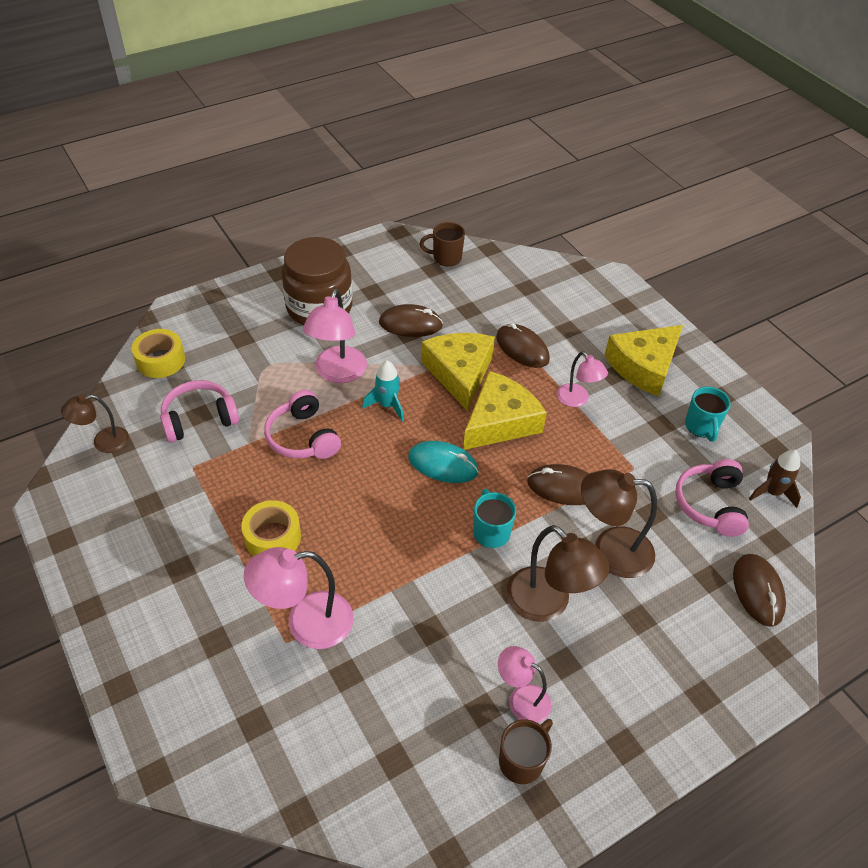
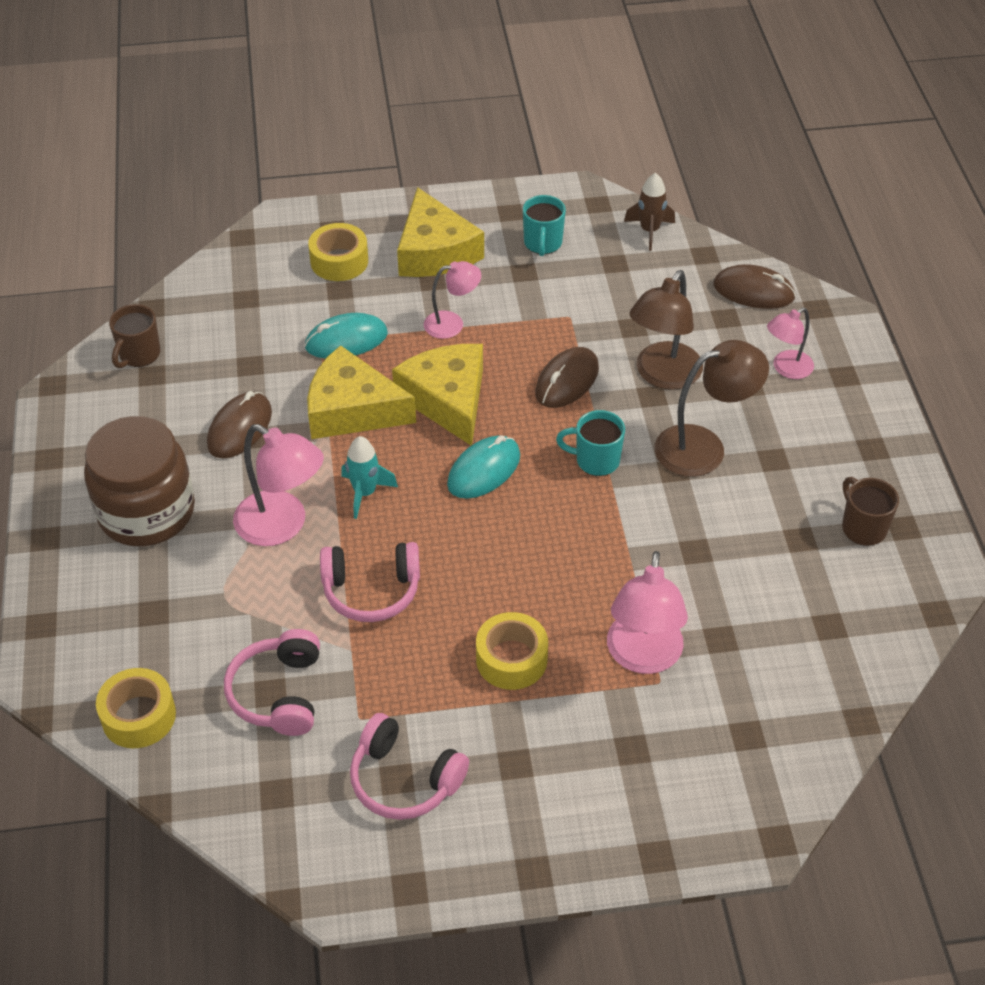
camera: 65 degrees left, 0 degrees up
brown lamp [61,395,129,453] -> none
brown mouse [496,323,550,368] -> turquoise mouse [305,313,388,359]
pink lamp [498,646,551,723] -> pink lamp moved to [767,308,814,379]
pink headphones [675,459,749,537] -> pink headphones moved to [350,713,469,820]
turquoise mug [685,387,731,442] -> turquoise mug turned 75 degrees clockwise [523,195,566,256]
none -> yellow tape [308,223,368,281]

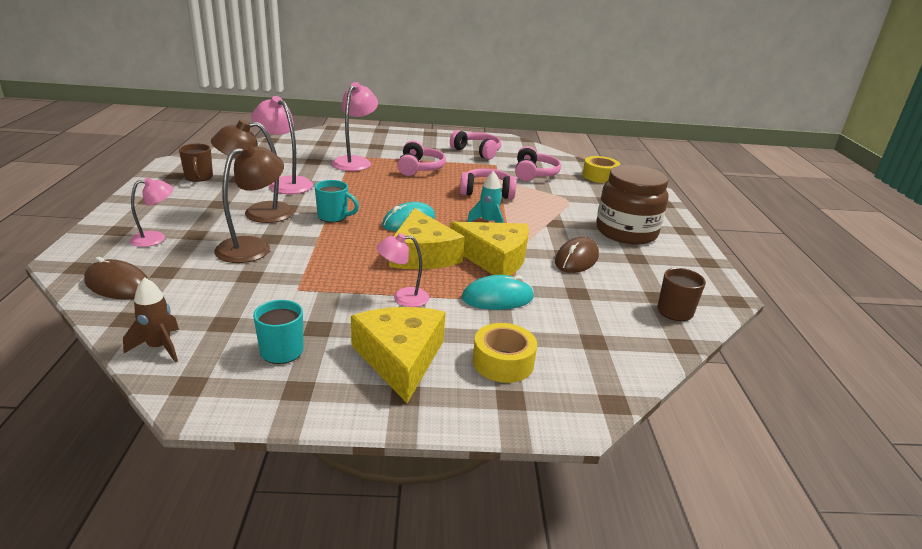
camera: 175 degrees left, 20 degrees down
pink lamp [233,424,324,546] -> pink lamp moved to [251,96,313,194]
yellow tape [476,612,548,690] -> pink headphones [397,140,446,176]
brown mouse [535,347,599,408] -> none

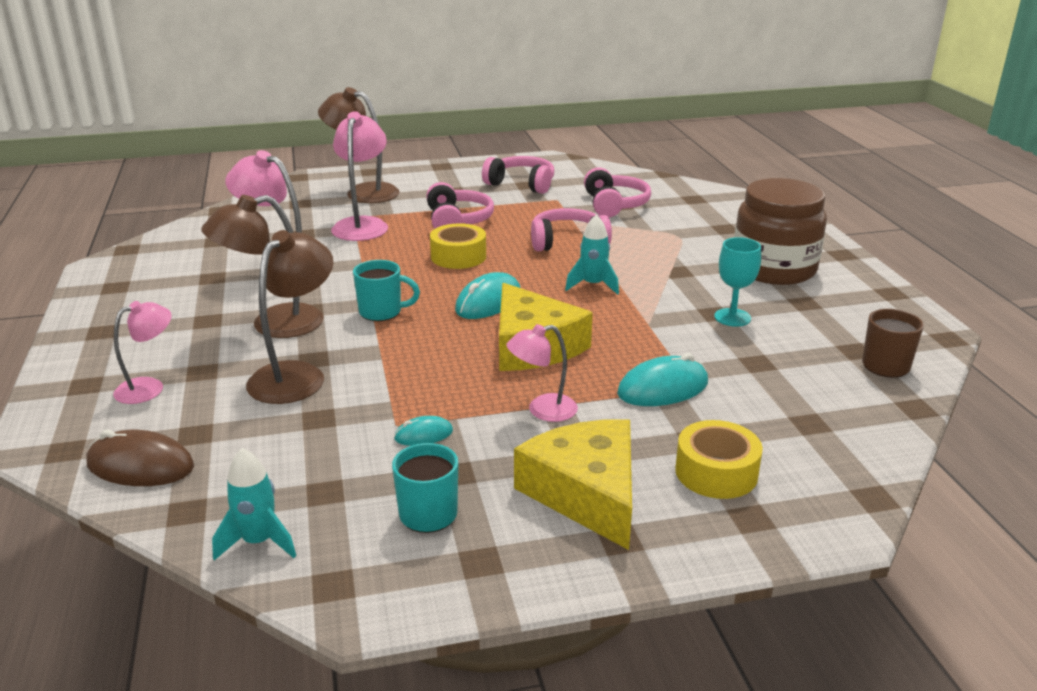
camera: 10 degrees left, 0 degrees up
brown rocket [123,277,179,363] -> turquoise rocket [212,448,296,560]
brown mug [179,144,213,182] -> none
yellow cheese [450,222,529,276] -> none
brown mouse [555,237,599,273] -> turquoise goblet [714,237,761,327]
yellow tape [582,156,620,183] -> yellow tape moved to [430,223,486,269]
none -> brown lamp [318,87,399,203]
none -> turquoise mouse [394,416,453,446]

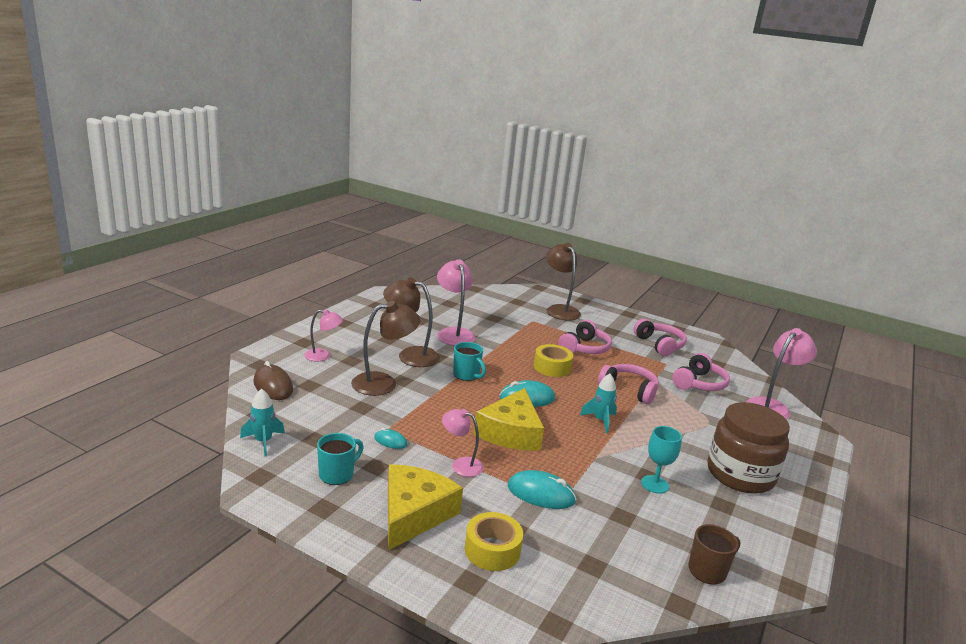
camera: 40 degrees right, 5 degrees down
pink lamp [331,111,388,241] -> pink lamp moved to [746,328,817,419]

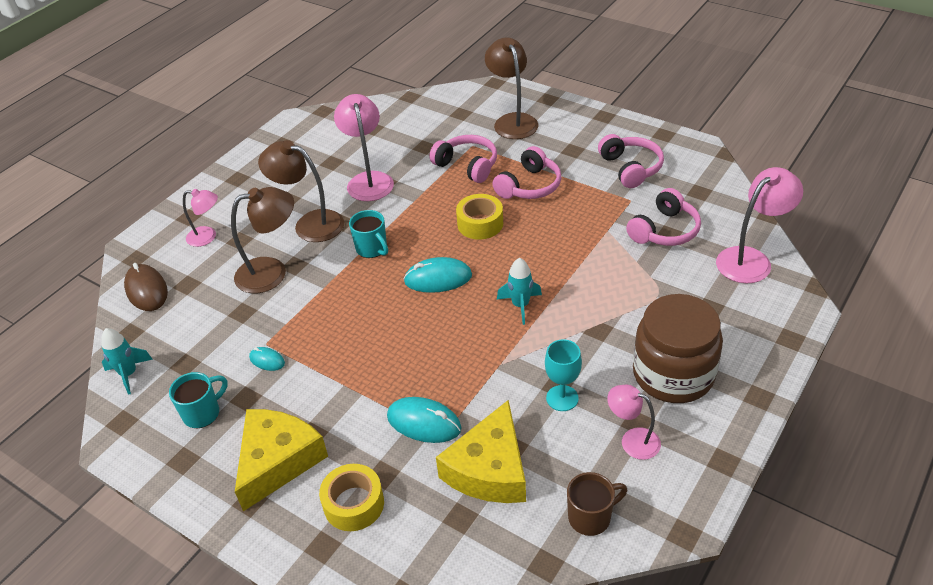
camera: 10 degrees right, 20 degrees up
pink lamp [442,409,484,477] -> pink lamp moved to [607,385,661,460]
yellow cheese [474,388,544,451] -> yellow cheese moved to [436,400,526,503]
pink headphones [598,364,659,404] -> pink headphones moved to [429,135,497,183]

